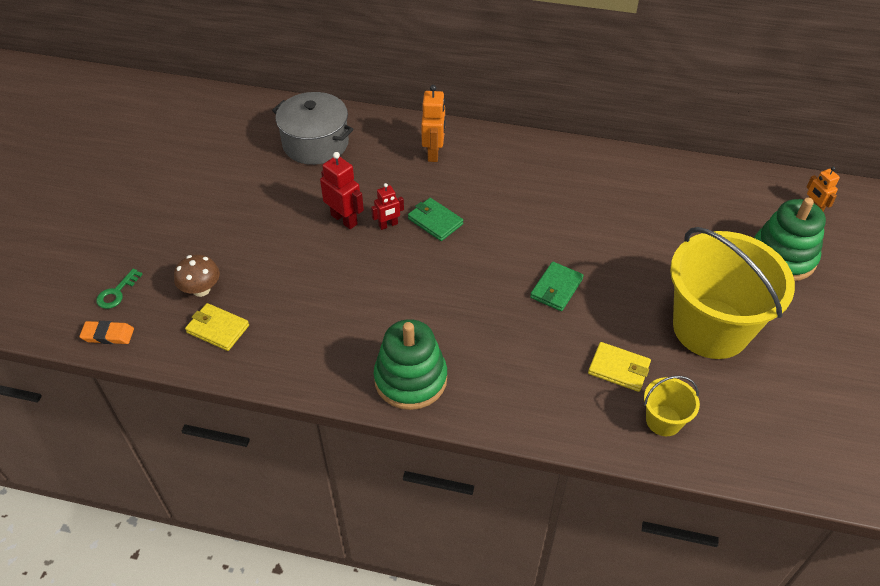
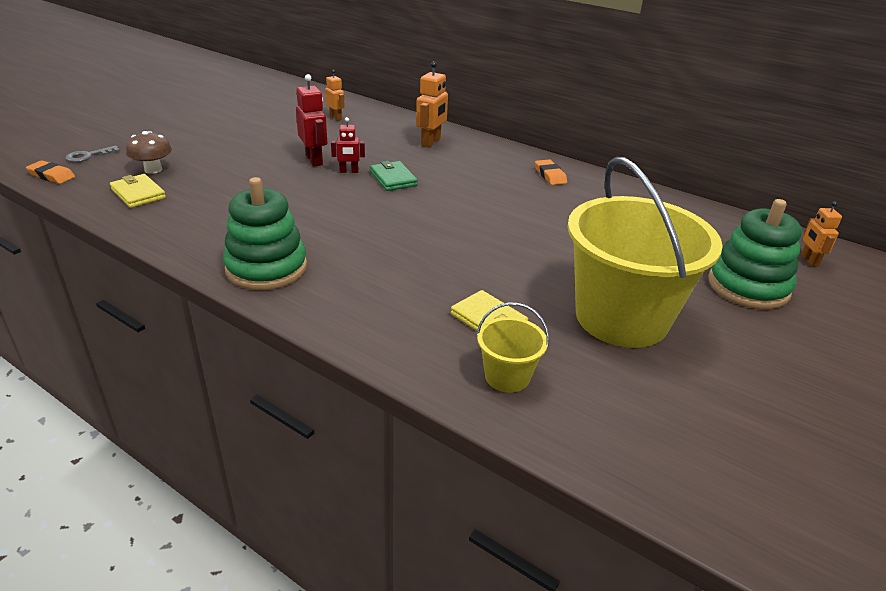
camera: 20 degrees right, 15 degrees down
green key [96,269,143,309] -> grey key [65,146,120,162]
grey pot [272,92,353,165] -> orange robot [325,70,345,121]
green wallet [530,262,584,311] -> none
none -> orange eraser [535,159,567,185]

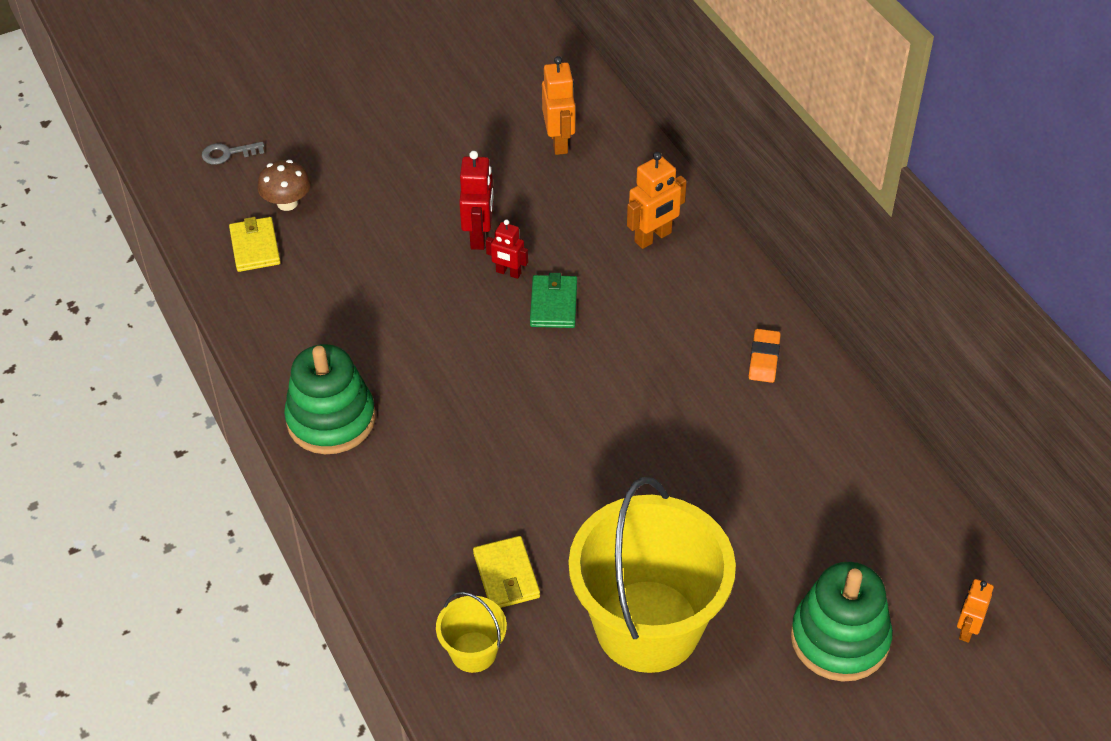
camera: 30 degrees right, 15 degrees up
orange eraser [26,160,75,184] -> none
orange robot [325,70,345,121] -> orange robot [542,56,575,155], size x1.57

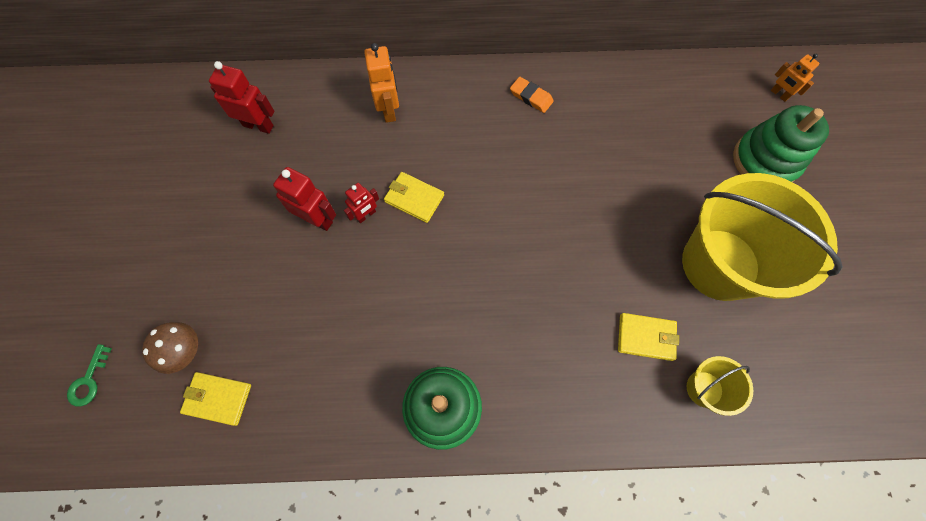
camera: 65 degrees left, 20 degrees up
grey key [202,142,264,165] -> green key [67,344,112,407]
green wallet [530,273,577,328] -> yellow wallet [384,172,444,223]
orange robot [542,56,575,155] -> red robot [209,61,274,134]

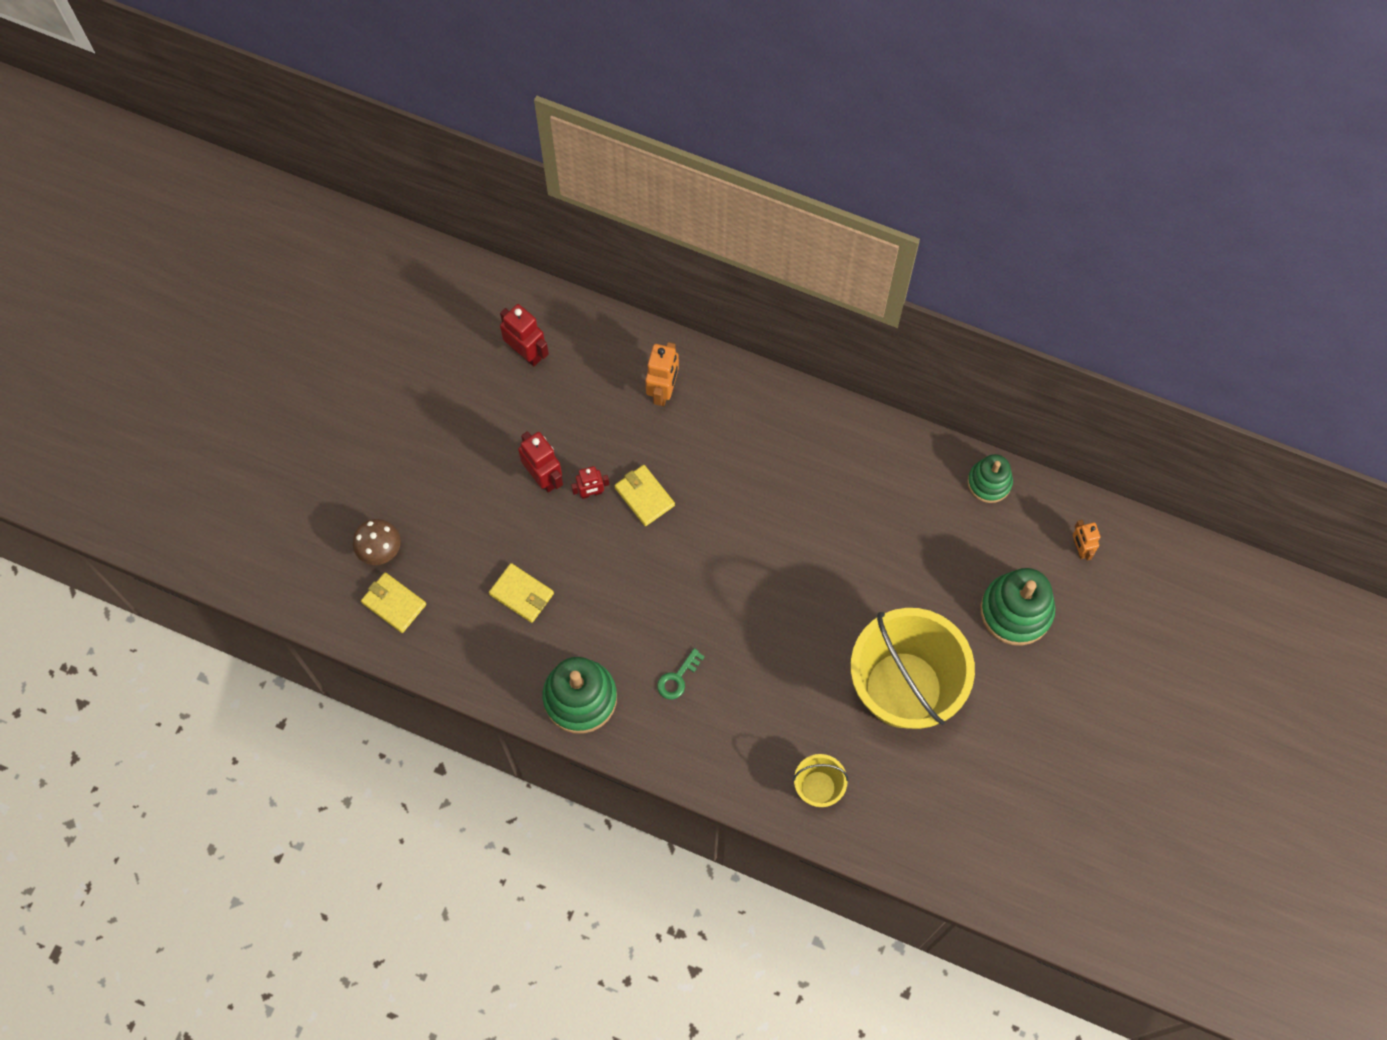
camera: 25 degrees right, 0 degrees up
green key [67,344,112,407] -> green key moved to [657,648,705,700]
orange eraser [510,77,554,113] -> none
yellow wallet [618,313,679,361] -> yellow wallet moved to [489,563,554,623]
none -> green stacking toy [968,454,1013,503]

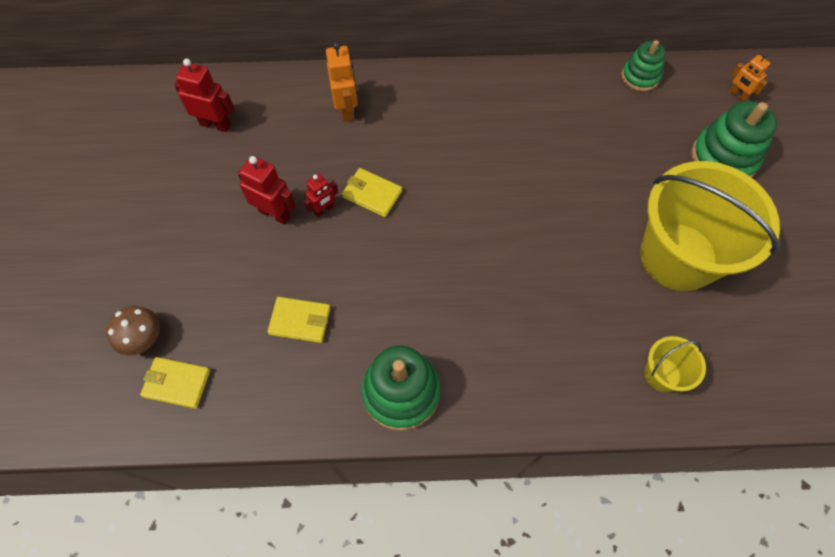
camera: 25 degrees left, 5 degrees down
green key [657,648,705,700] -> none

